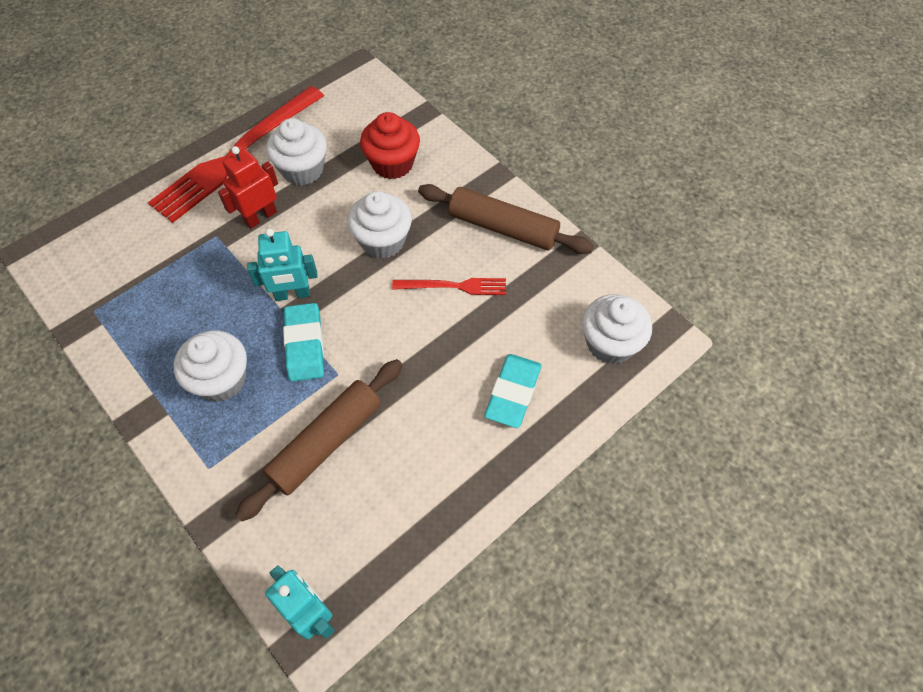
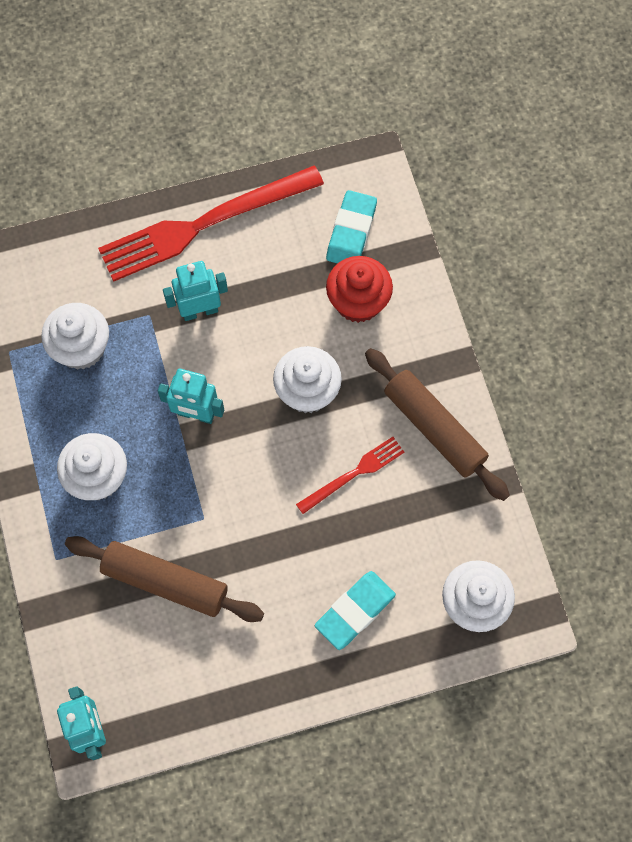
camera: 25 degrees right, 10 degrees up
red robot [218,146,278,229] -> turquoise robot [163,261,228,321]
brown rolling pin [235,359,403,522] -> brown rolling pin turned 45 degrees clockwise [65,536,264,622]
white cupcake [266,118,327,186] -> white cupcake moved to [41,303,109,370]
turquoise eraser [283,303,324,382] -> turquoise eraser moved to [326,190,377,264]
red fork [392,278,506,295] -> red fork turned 60 degrees counterclockwise [296,437,405,514]

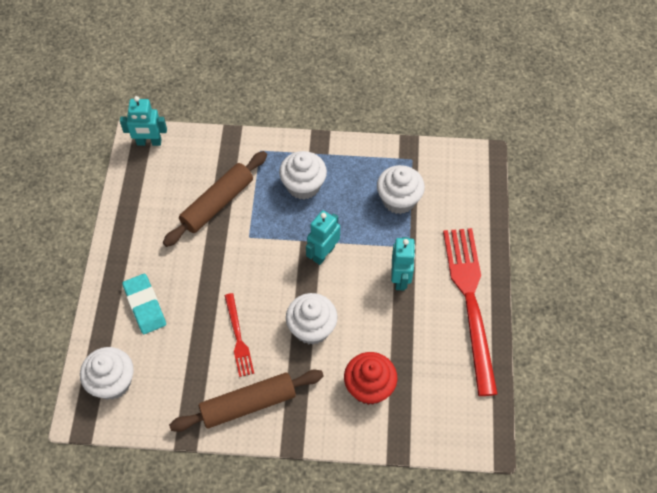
camera: 110 degrees right, 10 degrees down
turquoise eraser [326,190,377,264] -> none

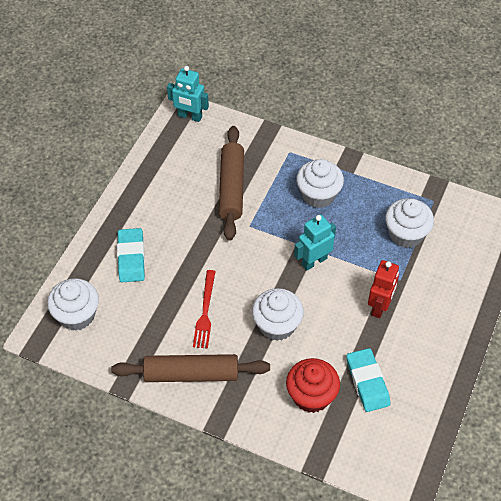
camera: 20 degrees right, 5 degrees down
brown rolling pin [163,151,267,247] -> brown rolling pin turned 60 degrees counterclockwise [219,126,244,241]
turquoise robot [391,237,416,290] -> red robot [368,260,399,318]
red fork [443,228,498,396] -> none
none -> turquoise eraser [346,348,390,412]

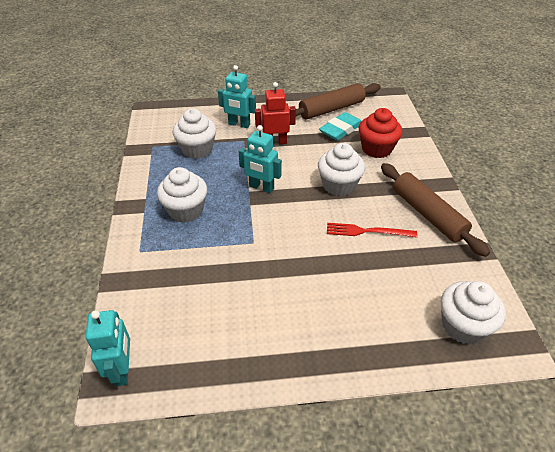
camera: 120 degrees left, 10 degrees down
turquoise eraser [117,228,145,282] -> none
red fork [193,270,216,349] -> red fork turned 150 degrees counterclockwise [327,223,418,238]
brown rolling pin [219,126,244,241] -> brown rolling pin moved to [296,83,381,119]
none -> turquoise robot [218,65,256,128]

